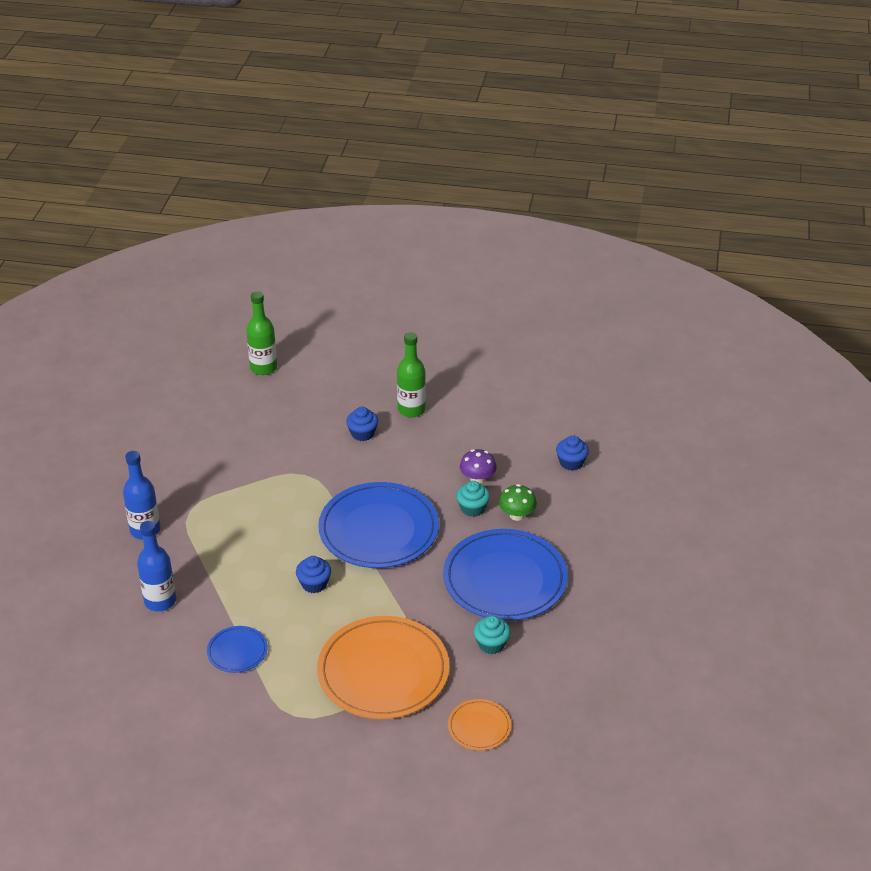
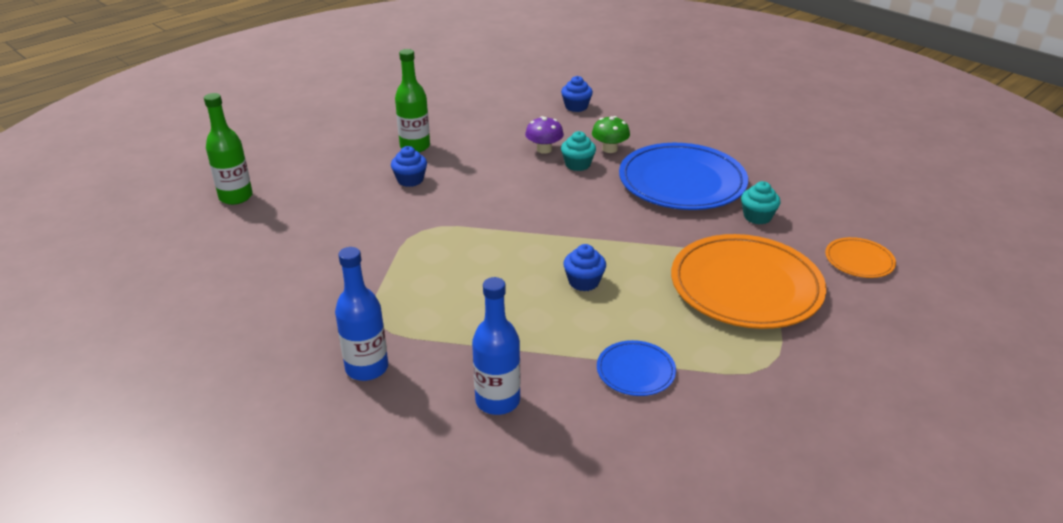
camera: 55 degrees left, 5 degrees down
blue plate [318,482,439,568] -> none

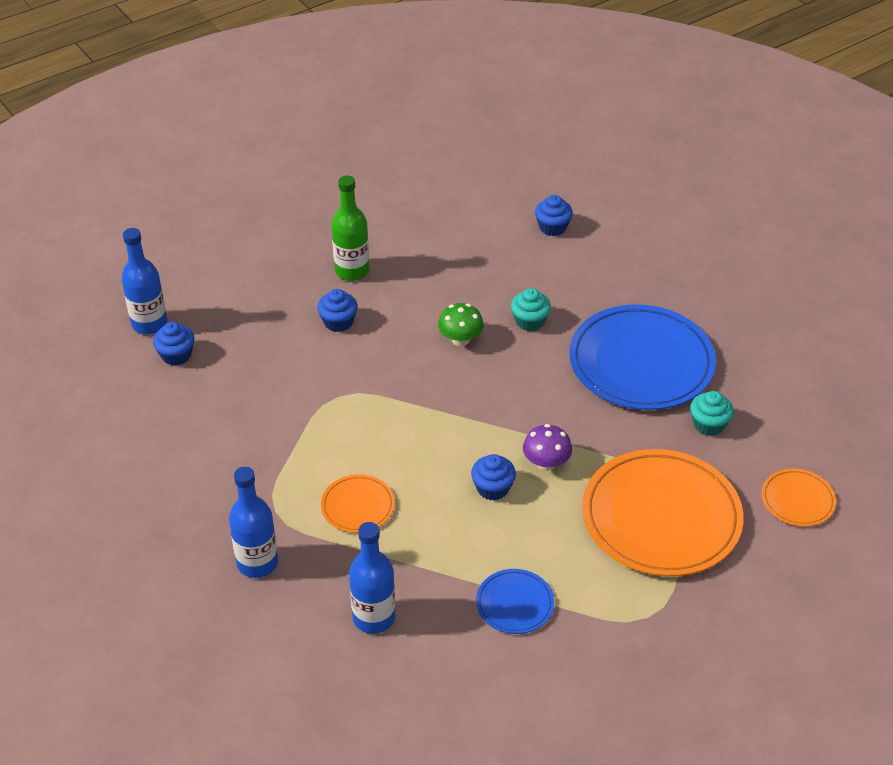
camera: 10 degrees right, 10 degrees up
green bottle [204,93,253,205] -> blue bottle [121,228,167,335]
purple mushroom [525,116,564,154] -> purple mushroom moved to [523,424,572,471]
green mushroom [592,116,630,153] -> green mushroom moved to [438,303,484,346]
none -> blue cupcake [153,322,194,366]
none -> orange plate [321,474,395,533]

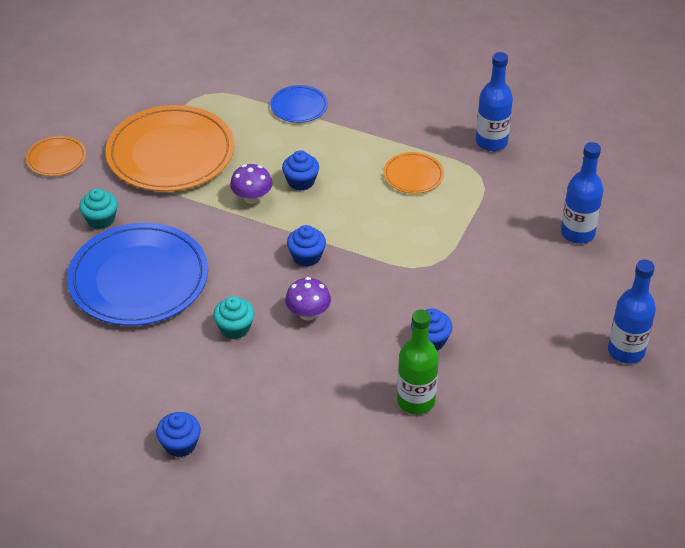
camera: 175 degrees left, 0 degrees up
blue cupcake [153,322,194,366] -> blue cupcake moved to [287,225,326,267]
blue bottle [349,522,395,634] -> blue bottle moved to [561,142,603,244]
green mushroom [438,303,484,346] -> purple mushroom [285,277,331,321]

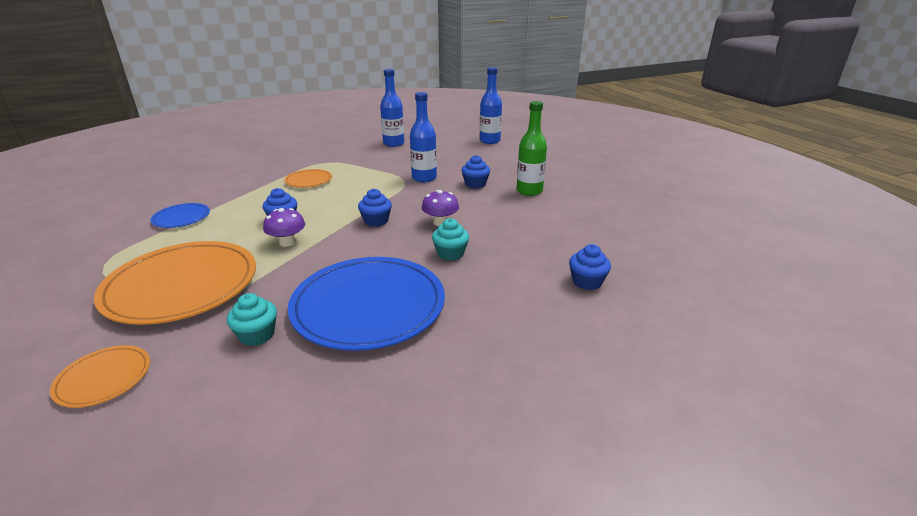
camera: 85 degrees left, 15 degrees down
blue bottle [476,52,513,151] -> blue bottle moved to [410,92,437,182]

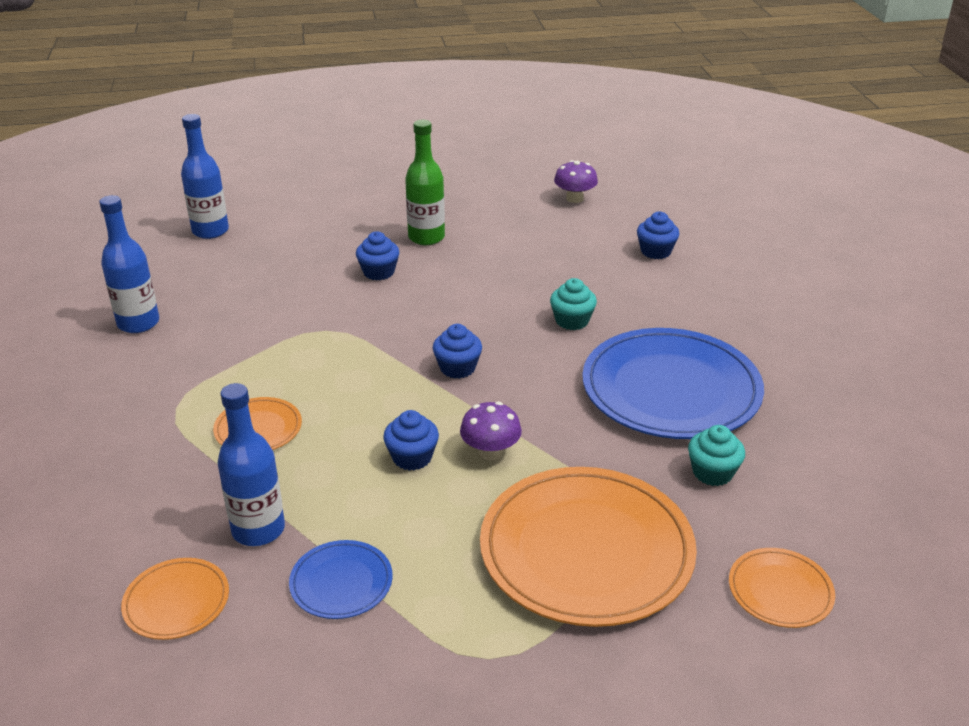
camera: 75 degrees left, 5 degrees up
blue bottle [410,92,437,182] -> blue bottle moved to [218,383,285,546]
purple mushroom [422,190,459,226] -> purple mushroom moved to [554,160,598,203]
none -> orange plate [121,558,229,640]

